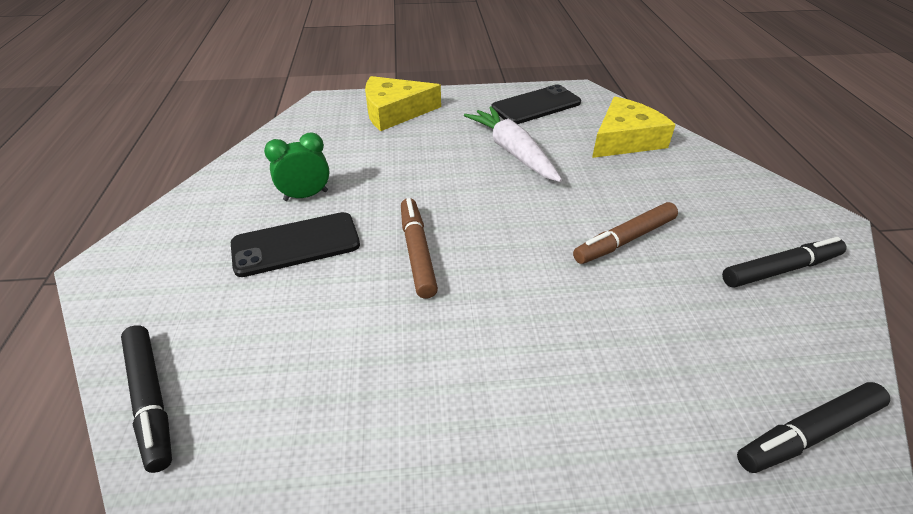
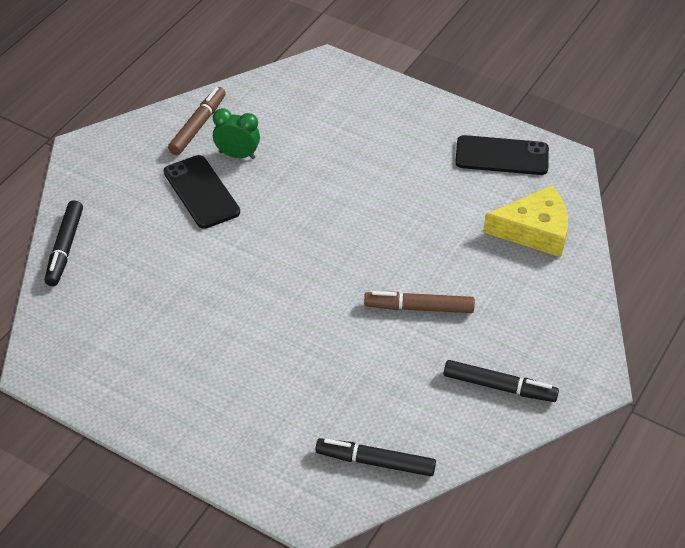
camera: 35 degrees right, 5 degrees up
black phone [231,212,360,277] -> black phone turned 45 degrees clockwise [164,155,240,229]
yellow cheese [365,76,441,131] -> none
brown marker [401,198,438,298] -> brown marker moved to [168,87,226,155]
white carrot [464,107,562,182] -> none

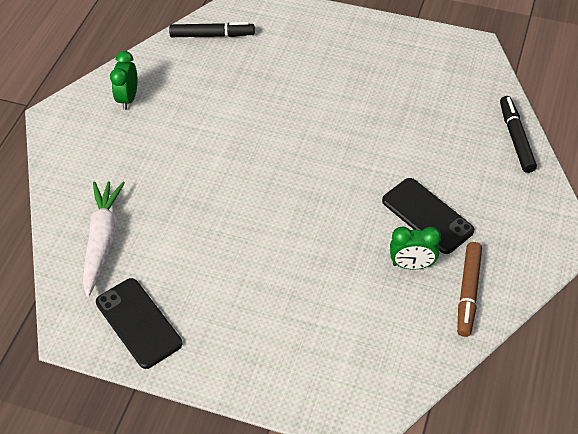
camera: 170 degrees right, 5 degrees up
brown marker [364,291,475,313] -> none
black marker [444,360,559,402] -> green clock [110,51,137,110]
black phone [455,135,549,175] -> black phone turned 60 degrees clockwise [96,278,182,369]
yellow cheese [483,185,568,257] -> white carrot [83,181,125,297]

